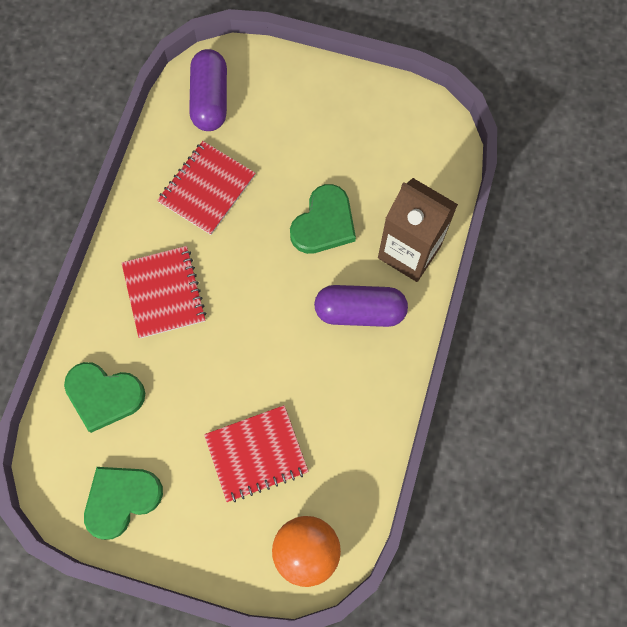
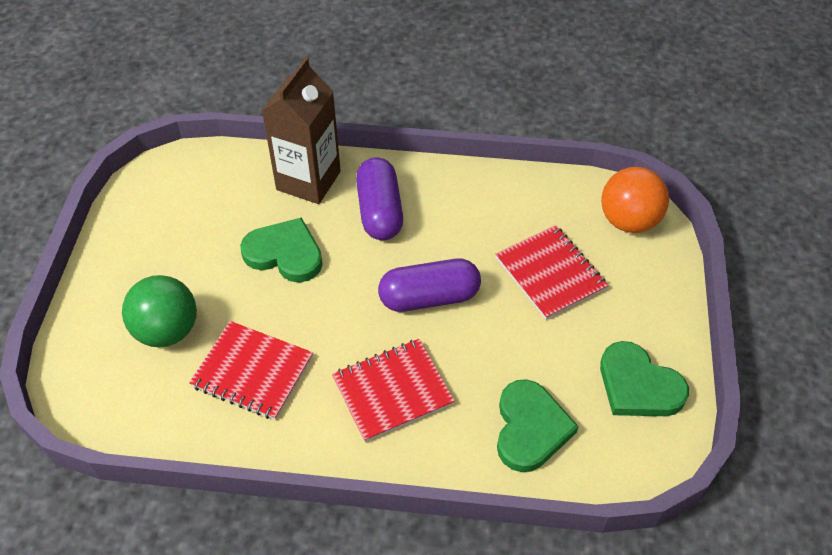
camera: 100 degrees left, 20 degrees down
purple capsule [189,49,227,131] -> purple capsule moved to [378,259,481,312]
none -> green ball [122,275,197,347]

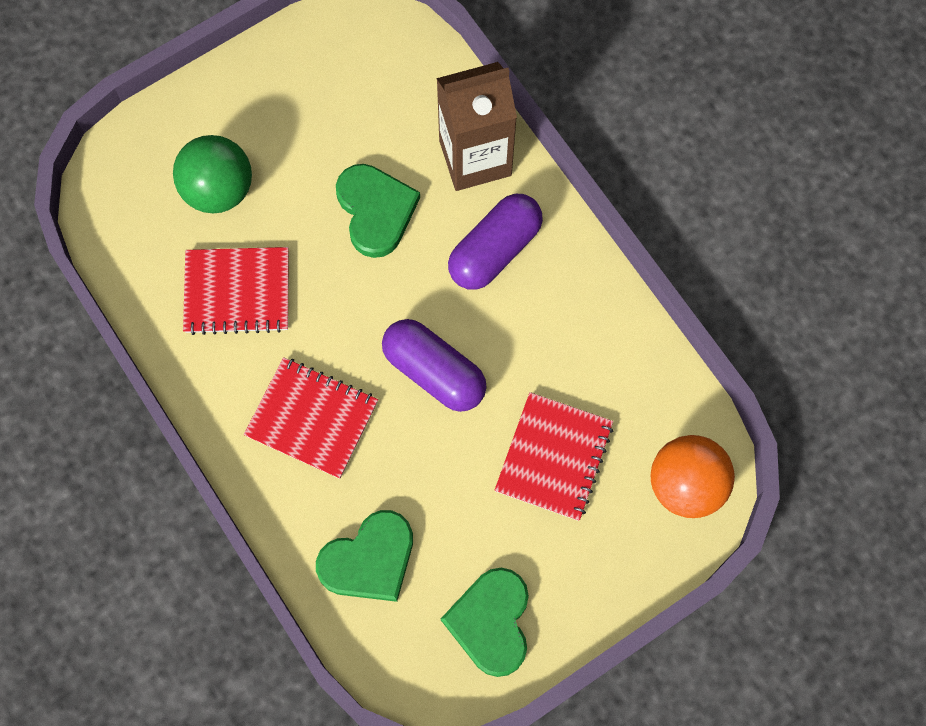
camera: 50 degrees right, 20 degrees up
red notebook [189,321,313,420] -> red notebook turned 75 degrees counterclockwise [183,247,289,335]

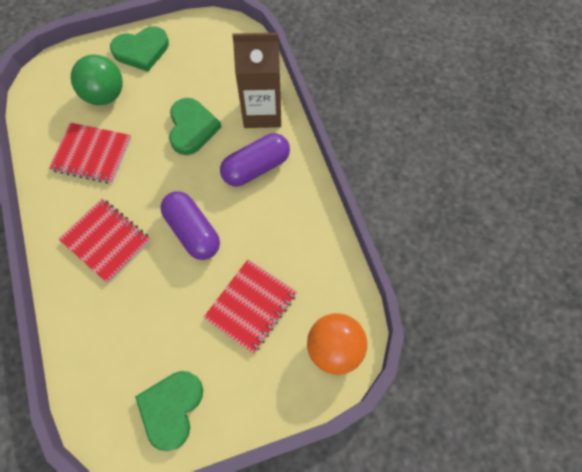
camera: 15 degrees right, 5 degrees down
green heart [316,510,413,602] -> green heart moved to [110,26,169,72]

